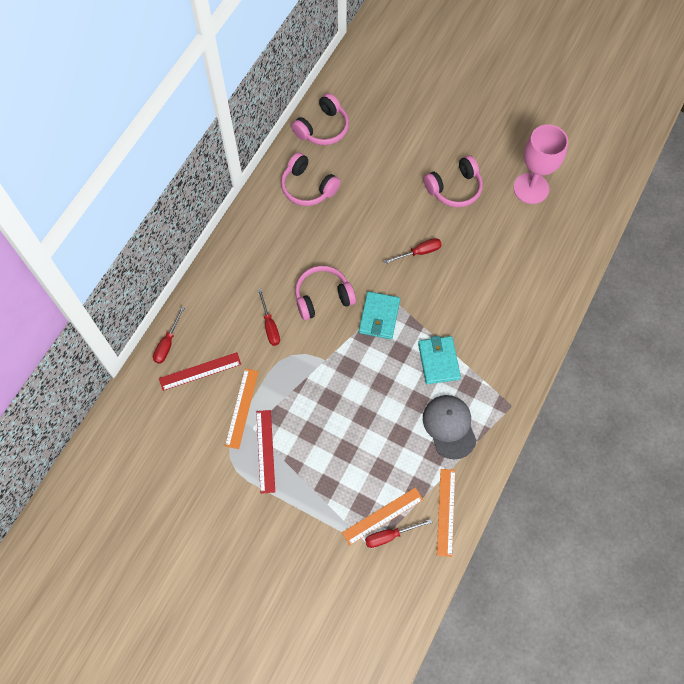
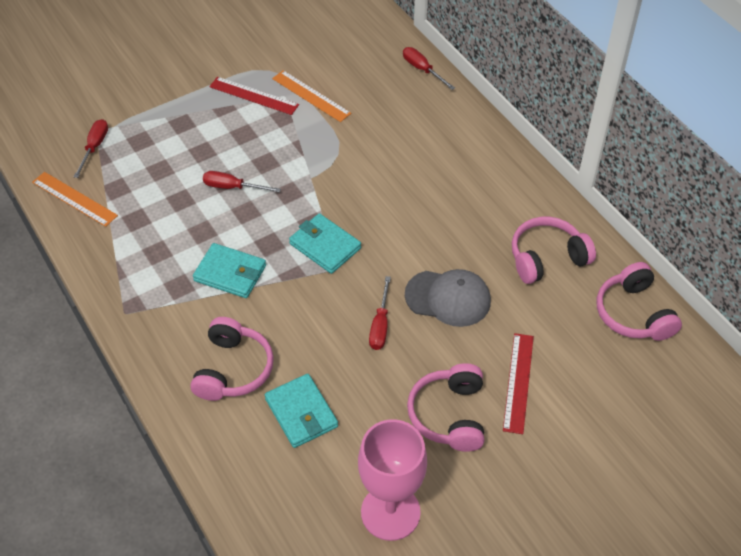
camera: 120 degrees right, 15 degrees down
red ruler [159,352,241,391] -> red ruler moved to [503,333,534,434]
red screwdriver [258,289,280,346] -> red screwdriver moved to [203,171,281,193]
pink headphones [295,266,356,320] -> pink headphones moved to [190,317,274,401]
orange ruler [342,487,423,545] -> none
grey cap [423,395,477,459] -> grey cap moved to [405,269,491,327]
none -> turquoise wallet [265,374,338,448]

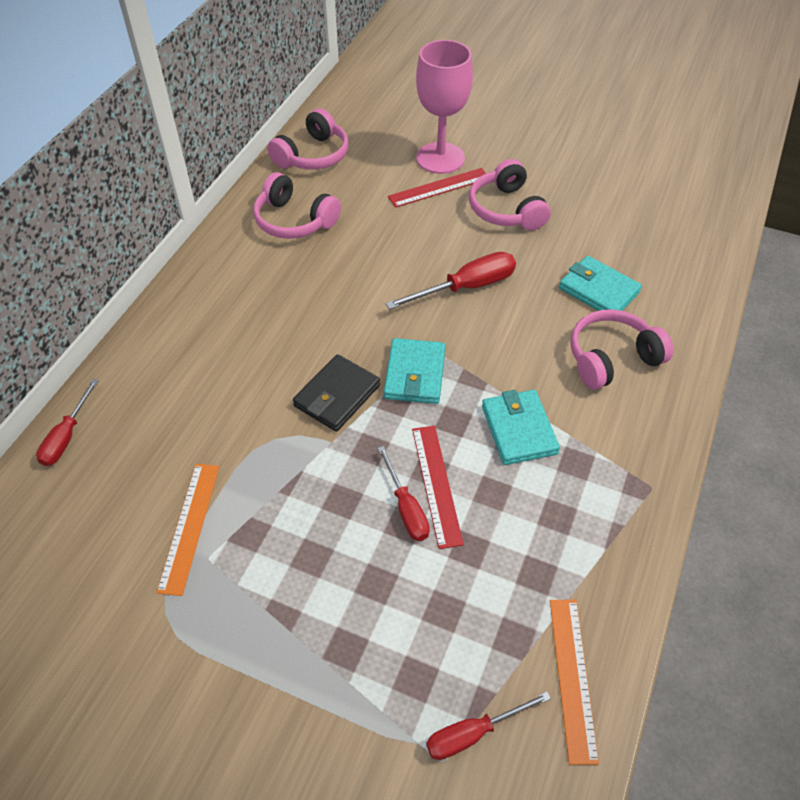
camera: 125 degrees left, 0 degrees up
red ruler [209,77,299,115] -> red ruler moved to [412,426,464,549]
turquoise wallet [265,374,338,448] -> turquoise wallet turned 75 degrees counterclockwise [559,256,642,311]
pink goblet [358,419,427,541] -> pink goblet moved to [416,40,473,174]
red screwdriver [369,276,391,350] -> red screwdriver [386,252,516,310], size x1.51
grey cap [405,269,491,327] -> none
pink headphones [407,363,484,452] -> pink headphones turned 105 degrees clockwise [469,159,551,231]
none -> black wallet [293,354,380,431]

